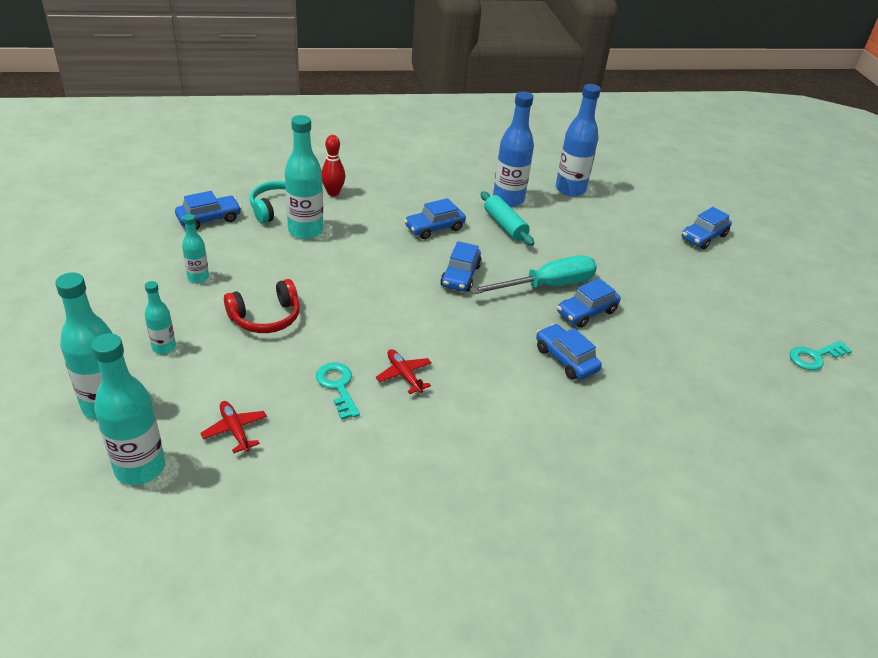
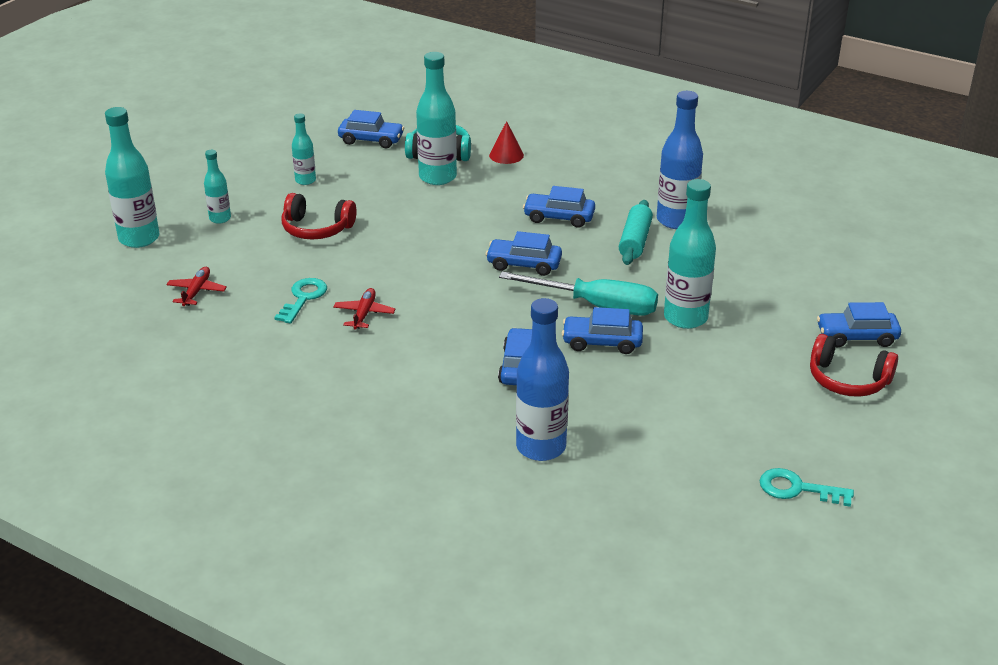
camera: 45 degrees right, 5 degrees down
turquoise bottle [91,333,165,485] -> turquoise bottle moved to [664,179,716,329]
red bowling pin [322,135,346,196] -> red cone [489,121,524,164]
blue car [440,241,482,292] -> blue car turned 45 degrees clockwise [485,231,562,276]
blue bottle [556,84,601,196] -> blue bottle moved to [516,298,569,461]
none -> red headphones [810,334,898,397]

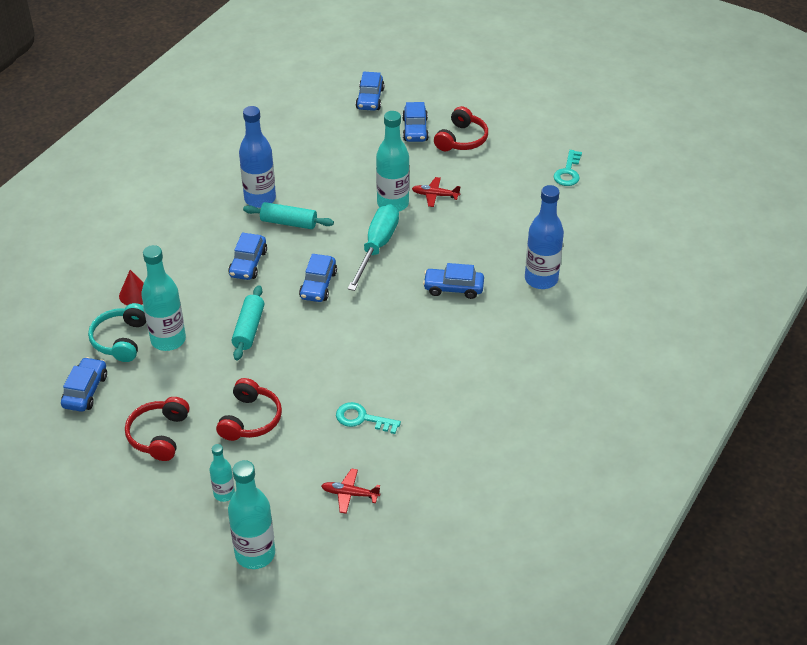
camera: 90 degrees left, 10 degrees up
turquoise bottle [292,113,316,185] -> red headphones [125,397,189,461]
red plane [333,288,396,329] -> red plane moved to [412,177,461,207]
blue car [562,307,643,354] -> blue car moved to [356,72,385,111]
none -> turquoise rolling pin [232,285,264,361]

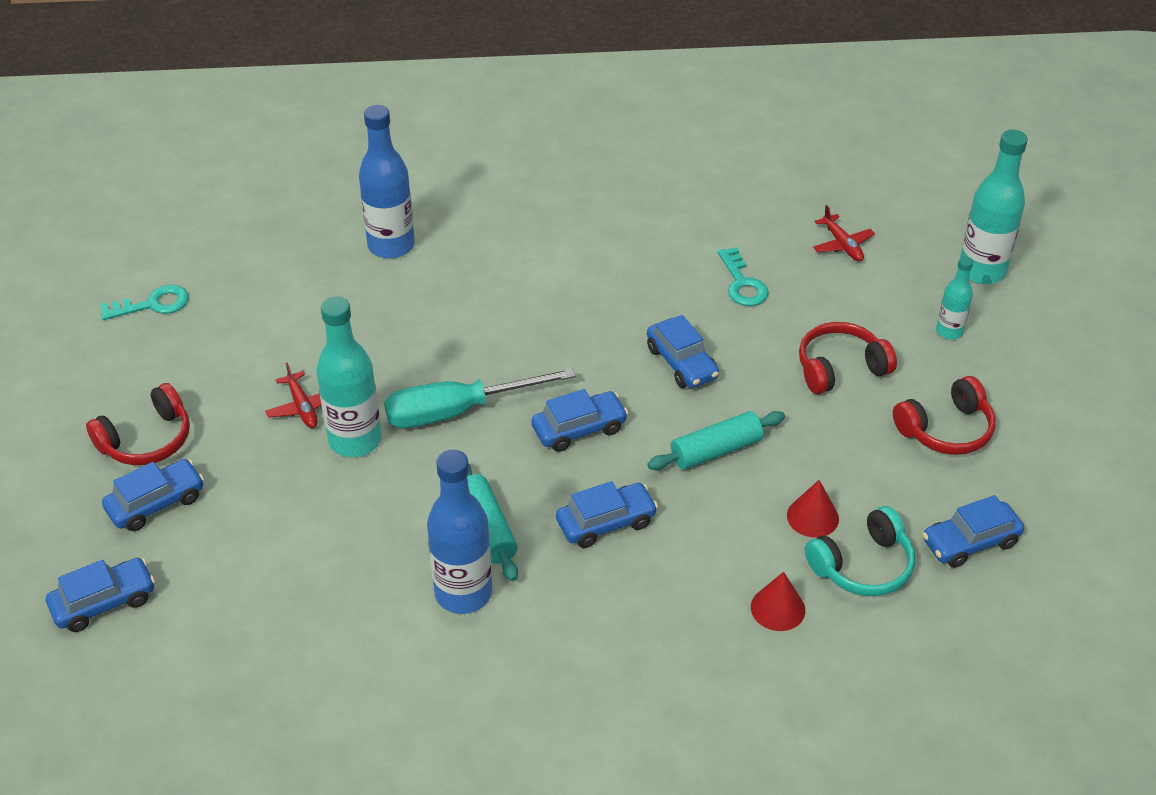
camera: 125 degrees left, 0 degrees up
turquoise bottle [141,245,186,351] -> red cone [787,480,839,538]
blue car [423,263,484,299] -> blue car moved to [647,315,719,388]
red headphones [434,106,488,151] -> red headphones turned 150 degrees clockwise [86,383,190,465]

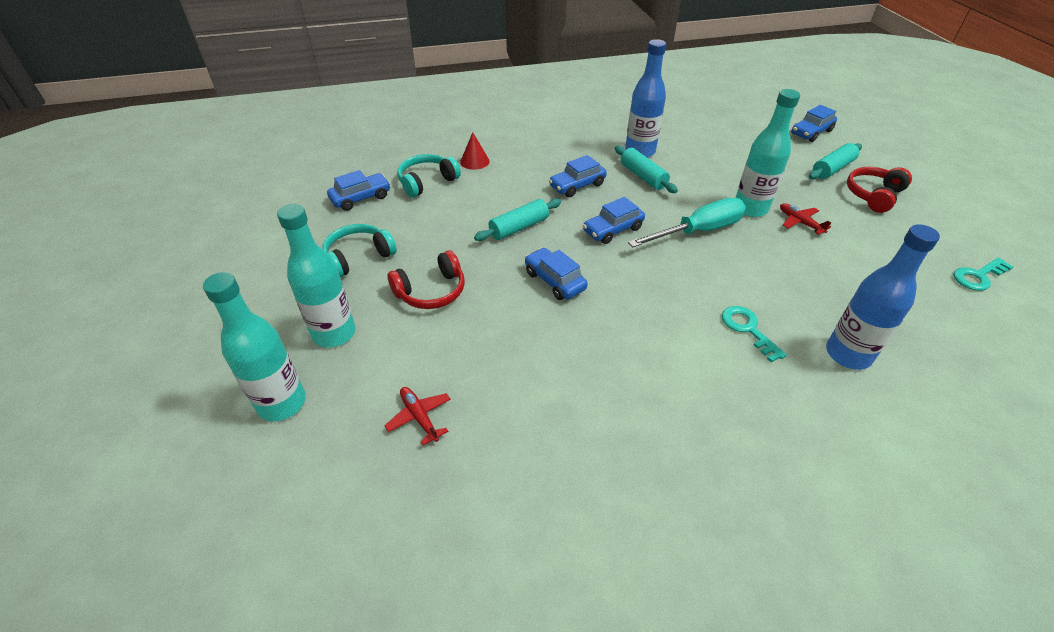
camera: 170 degrees right, 0 degrees up
blue car [102,459,204,531] -> turquoise rolling pin [809,143,862,179]
turquoise key [718,247,769,306] -> turquoise key moved to [722,306,787,363]
red cone [787,480,839,538] -> none
red headphones [893,376,996,455] -> turquoise headphones [322,224,397,277]
turquoise bottle [936,256,973,340] -> turquoise bottle [277,204,355,347], size x1.83

